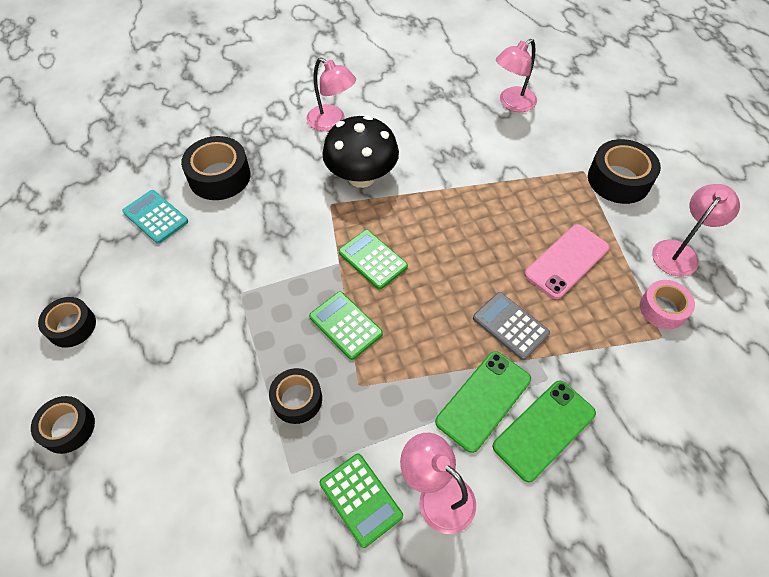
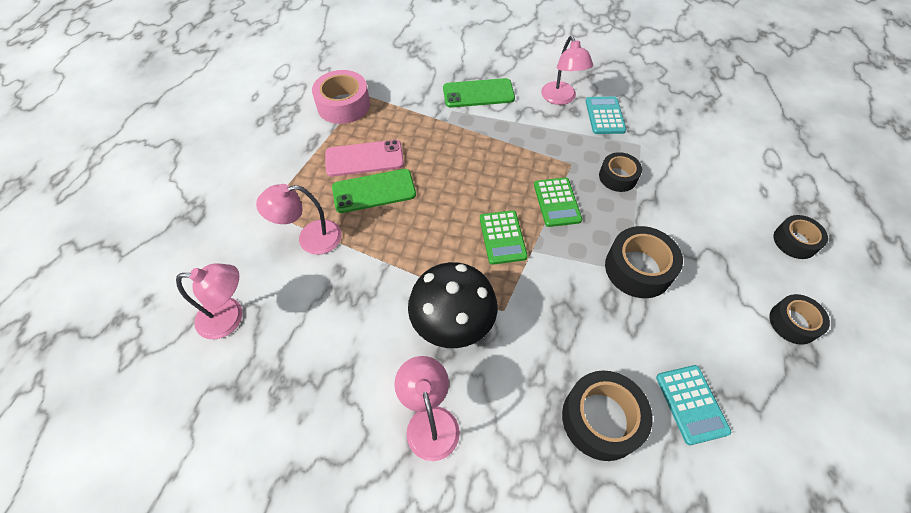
camera: 145 degrees left, 0 degrees up
green calculator [320,453,403,548] -> turquoise calculator [586,97,626,134]
green phone [435,351,531,453] -> green phone moved to [332,169,416,213]
grey calculator [473,292,550,360] -> none
black tape [588,139,661,204] -> black tape moved to [605,226,683,298]
pink tape [640,280,695,329] -> pink tape [312,70,370,124], size x1.55
pink lamp [652,184,740,277] -> pink lamp moved to [256,184,342,255]

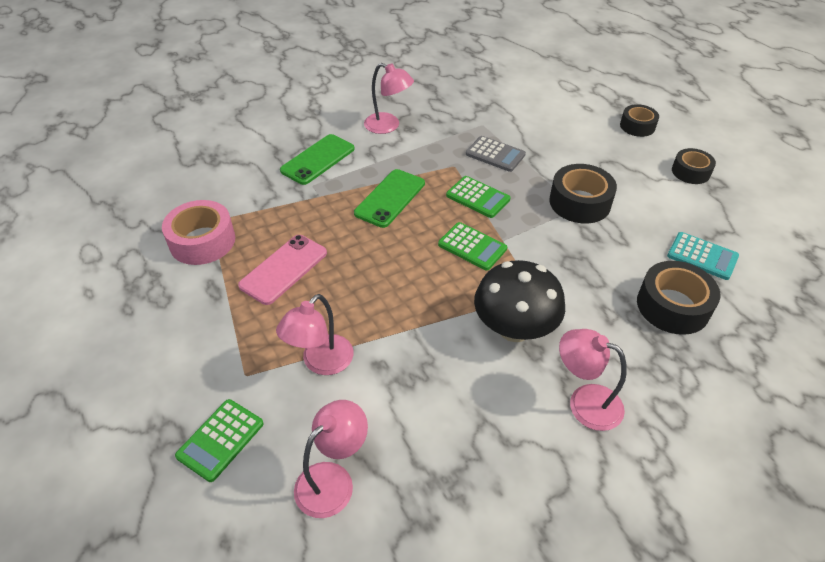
camera: 45 degrees left, 10 degrees down
green phone [332,169,416,213] -> green phone moved to [354,169,425,228]
turquoise calculator [586,97,626,134] -> none
black tape [599,152,642,192] -> grey calculator [466,136,526,172]
none -> green calculator [175,399,264,482]

